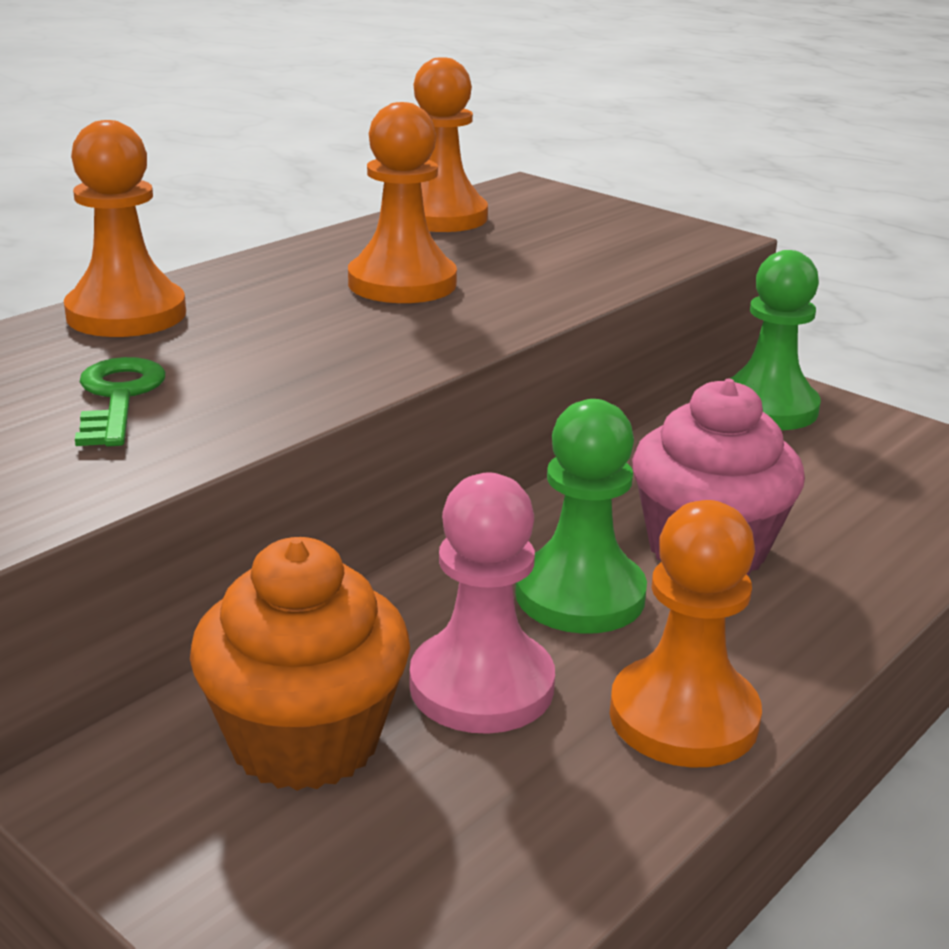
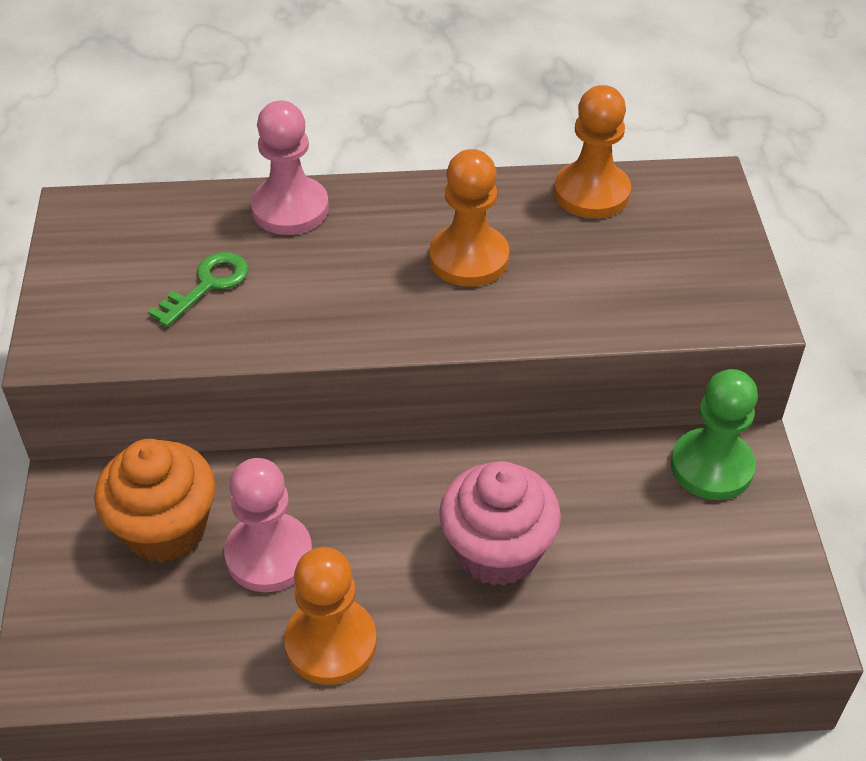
camera: 45 degrees right, 20 degrees up
orange pawn [64,120,186,337] -> pink pawn [251,101,329,235]
green pawn [515,399,647,634] -> none

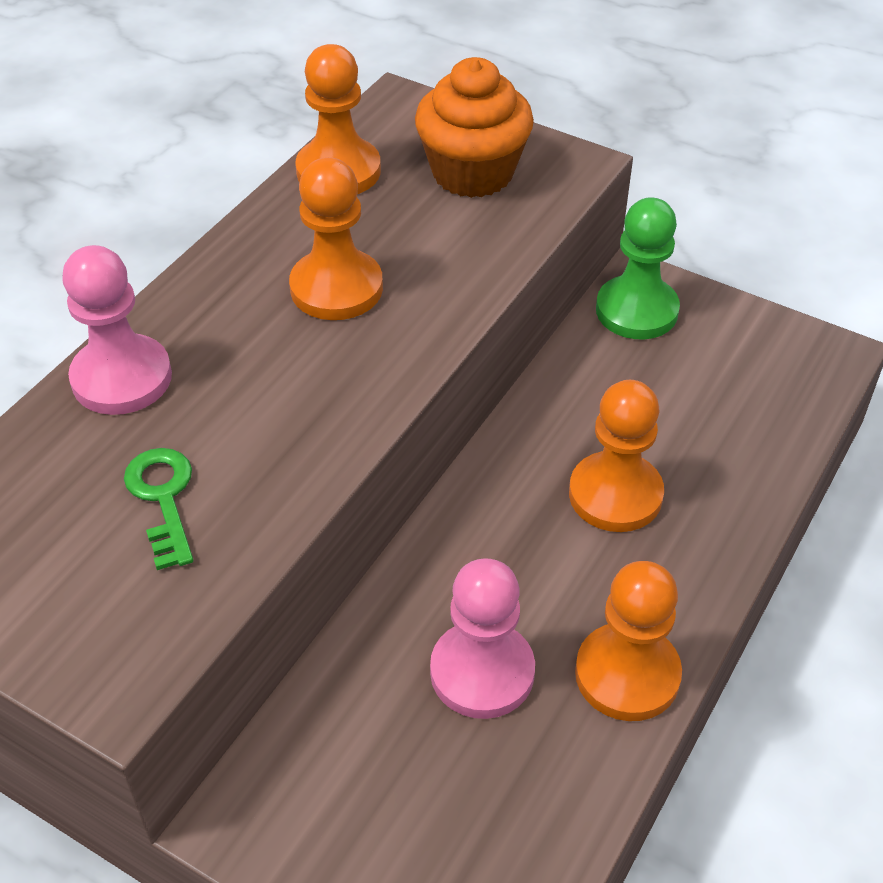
camera: 55 degrees left, 0 degrees up
orange cupcake [94,439,216,563] -> orange cupcake moved to [415,57,534,198]
pink cupcake [439,461,561,586] -> orange pawn [569,380,664,532]

